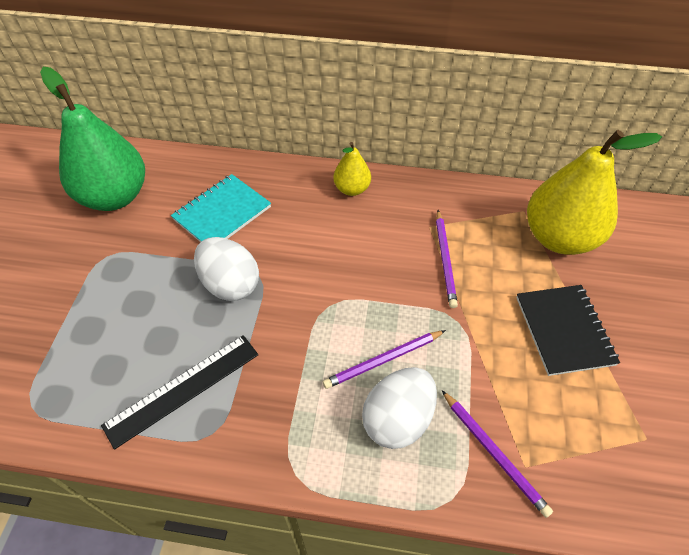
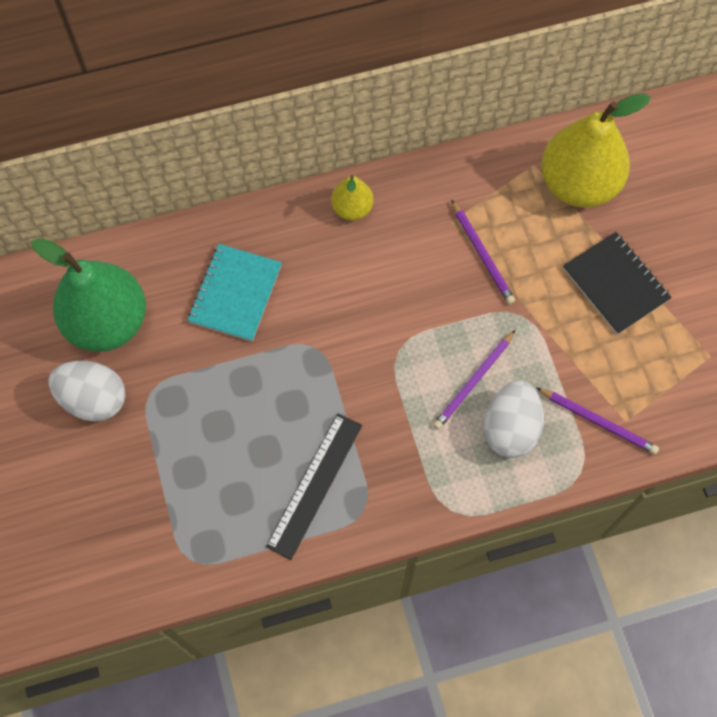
camera: 25 degrees left, 15 degrees up
white egg [194,237,259,301] -> white egg moved to [48,361,125,422]

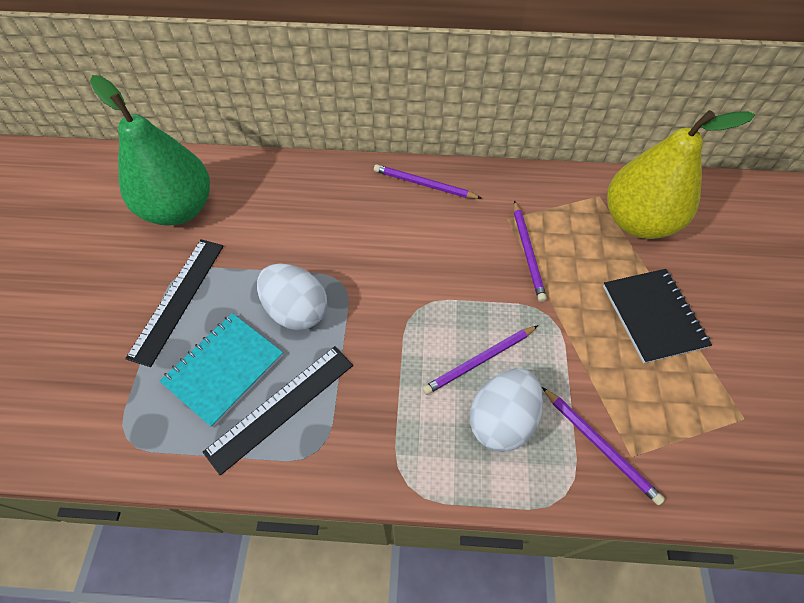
camera: 20 degrees right, 10 degrees down
white egg [48,361,125,422] -> white egg moved to [257,263,327,330]
turquoise notebook [188,244,282,342] -> turquoise notebook moved to [160,313,283,427]
yellow pear [331,175,374,221] -> purple pencil [374,164,482,199]
none -> black ruler [125,239,224,367]

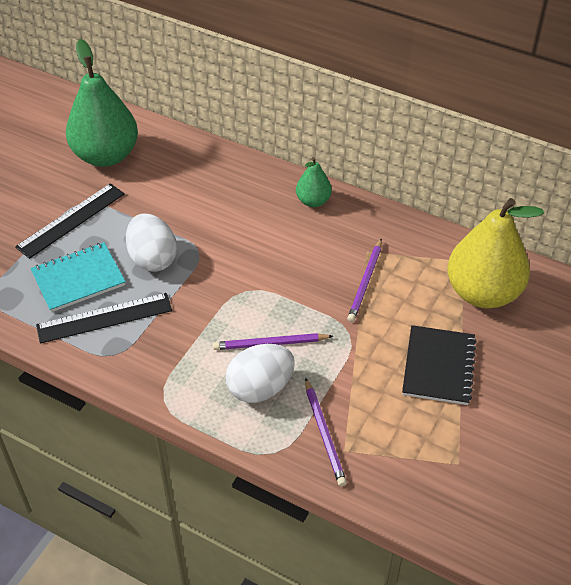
camera: 25 degrees right, 10 degrees down
purple pencil [374,164,482,199] -> green pear [296,157,332,207]

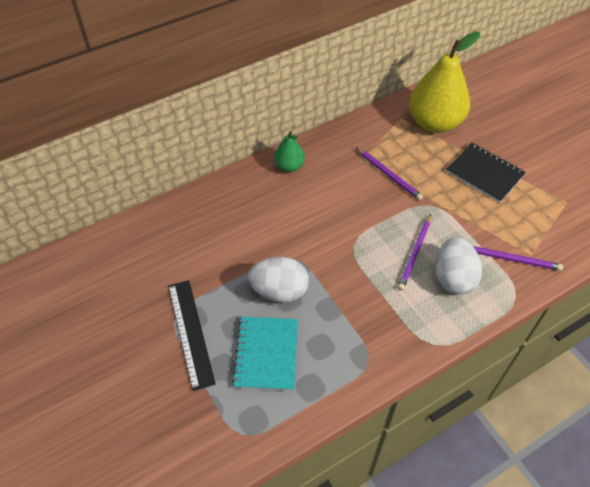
camera: 60 degrees left, 5 degrees up
black ruler [36,293,172,344] -> none
green pear [66,39,138,167] -> none

